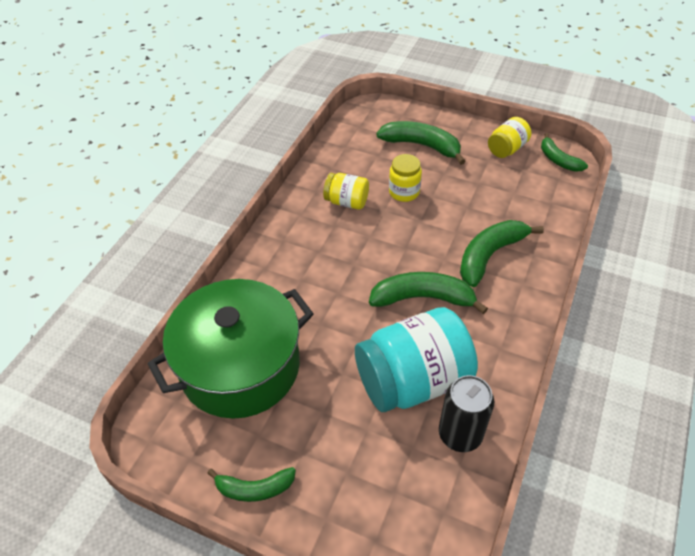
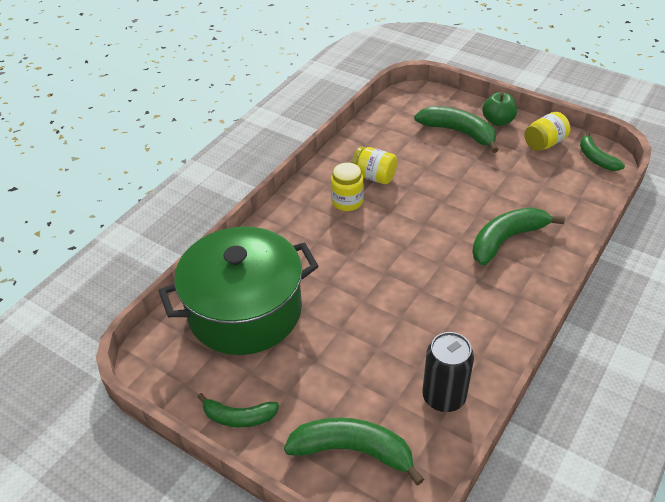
camera: 10 degrees right, 5 degrees down
turquoise jar [355,307,478,412] -> none
green banana [369,272,488,314] -> green banana moved to [284,417,424,485]
yellow jar [389,154,422,202] -> yellow jar moved to [331,163,364,211]
none -> green apple [482,92,517,126]

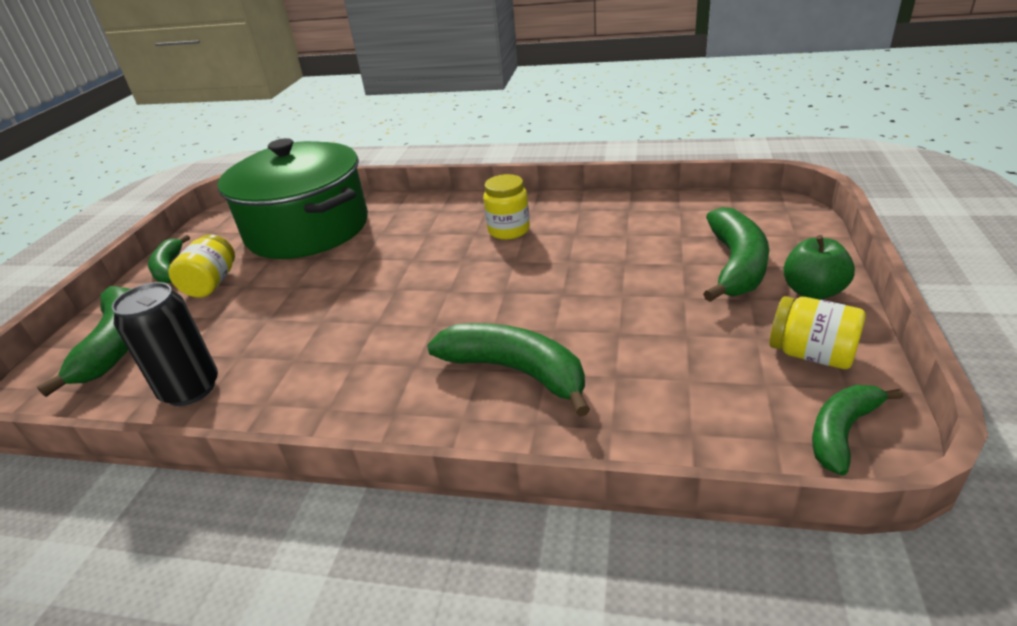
camera: 70 degrees right, 10 degrees down
yellow jar [351,146,397,184] -> yellow jar moved to [168,234,235,298]

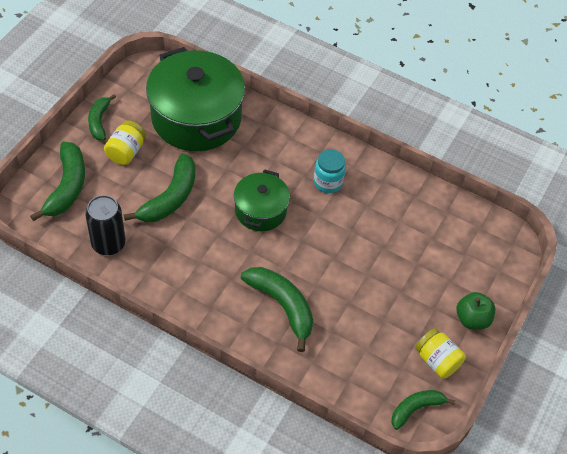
camera: 10 degrees right, 20 degrees up
yellow jar [483,174,530,240] -> turquoise jar [313,149,346,193]
green banana [703,207,769,302] -> green banana moved to [124,153,195,222]
none -> green pot [234,169,290,231]

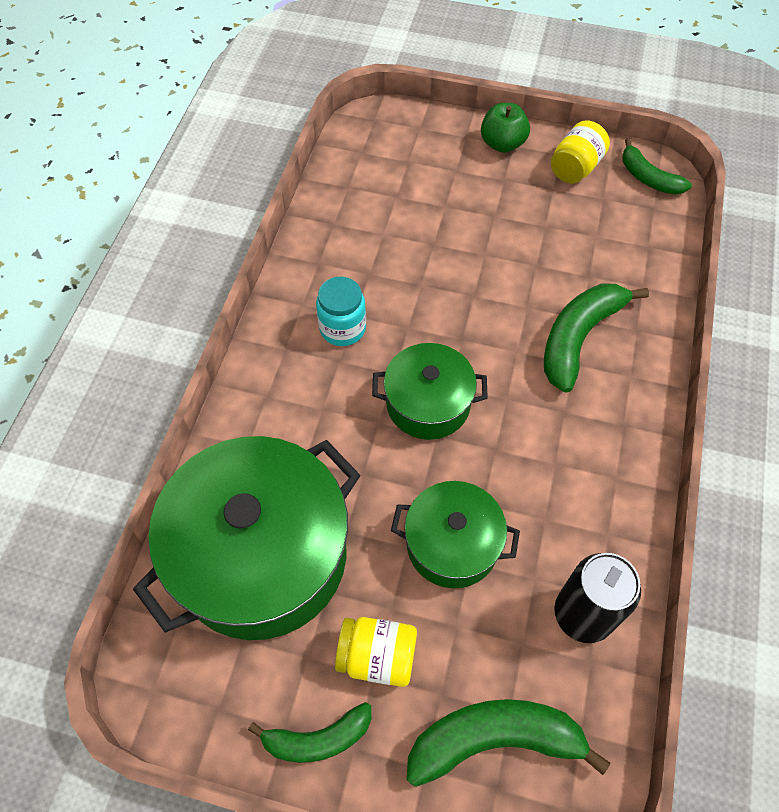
camera: 100 degrees left, 5 degrees up
green banana [124,153,195,222] -> green pot [391,481,520,588]

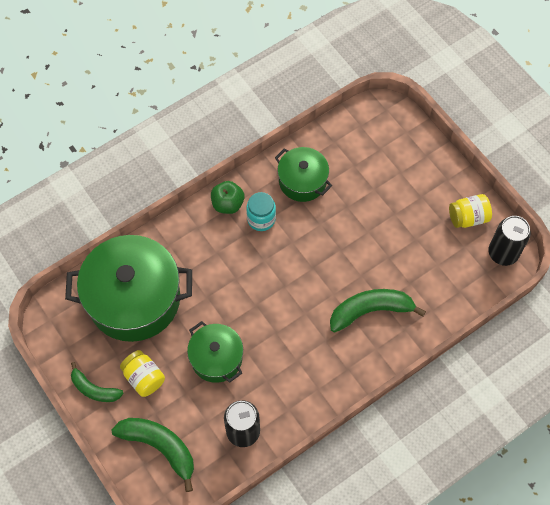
camera: 40 degrees right, 5 degrees up
green pot [372,343,488,440] -> green pot moved to [275,147,332,202]
green apple [481,103,530,153] -> green apple moved to [211,181,244,214]
green banana [623,138,692,195] -> black can [488,216,531,266]

